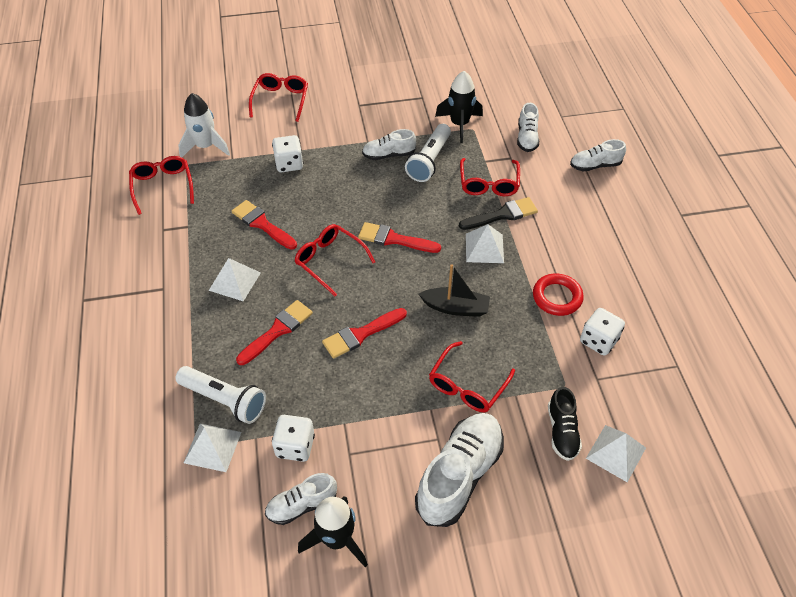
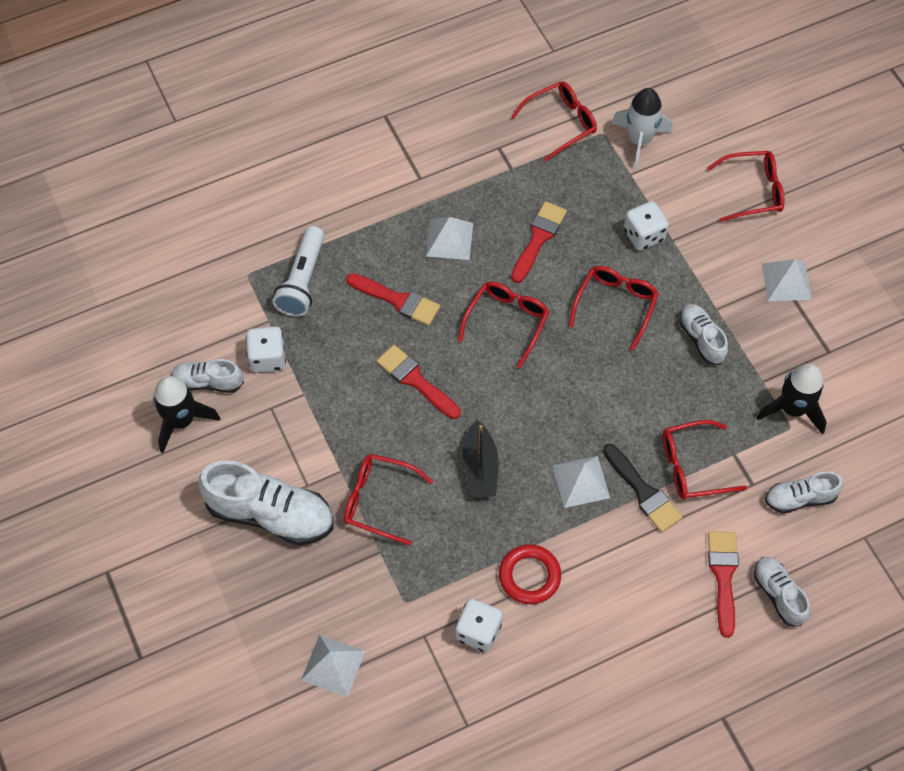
camera: 75 degrees right, 10 degrees up
white pyramid [184,424,241,472] -> white pyramid moved to [762,259,812,301]
white shoe [265,473,337,525] -> white shoe turned 45 degrees counterclockwise [172,359,244,393]
red brush [358,222,441,253] -> red brush moved to [708,531,739,638]
white flashlight [405,124,451,182] -> none
black shoe [548,387,582,461] -> none
none -> red glasses [569,266,659,351]

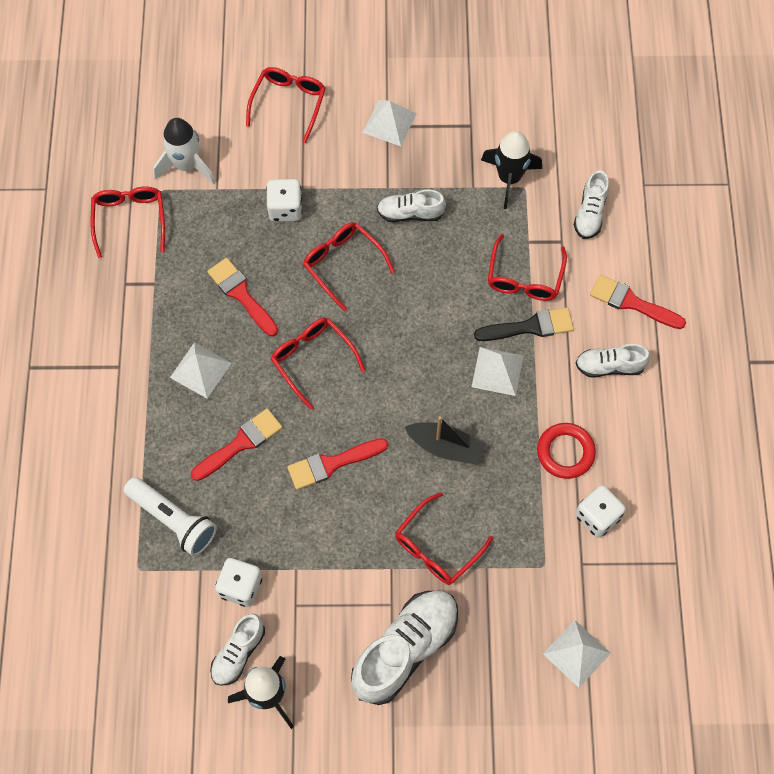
camera: 65 degrees left, 5 degrees up
white shoe [754,557,810,626] -> white shoe moved to [576,344,650,377]

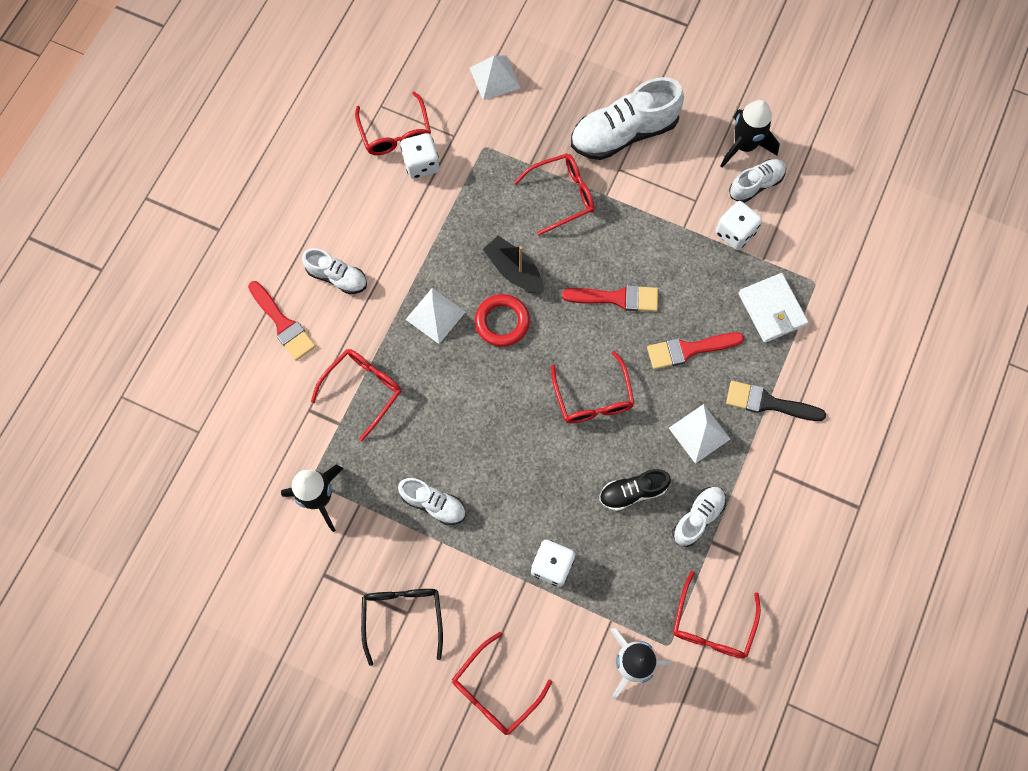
camera: 155 degrees left, 5 degrees up
white flashlight [124,477,217,556] -> white wallet [739,273,808,343]
red brush [207,258,278,336] -> black shoe [599,469,671,511]
red glasses [303,222,395,311] -> red glasses moved to [355,91,431,155]
white pyramid [363,100,417,146] -> black glasses [361,589,443,666]
black brush [474,307,574,341] -> black brush moved to [726,381,826,421]
red ring [537,423,596,479] -> red ring moved to [475,294,530,347]
white shoe [574,171,609,239] -> white shoe moved to [672,487,726,547]

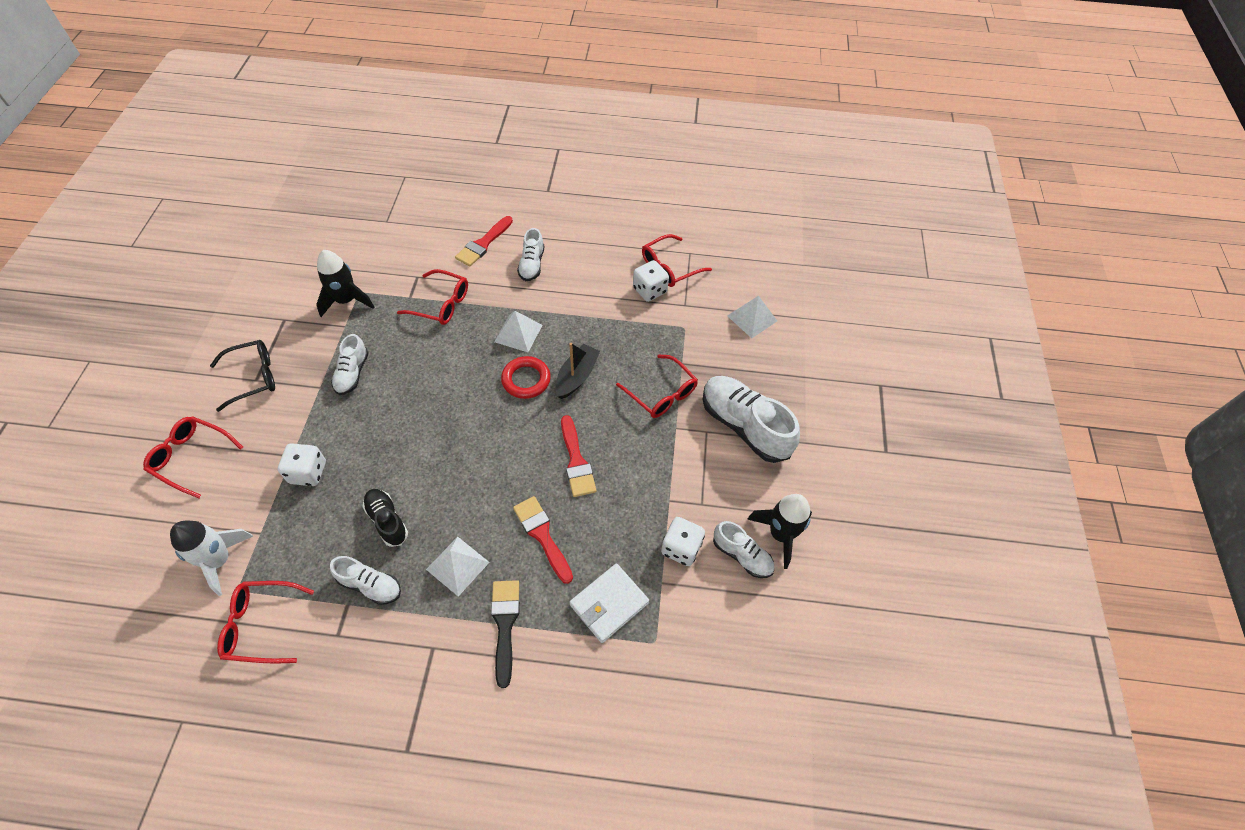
camera: 70 degrees right, 15 degrees down
red glasses [551,351,635,423] -> none

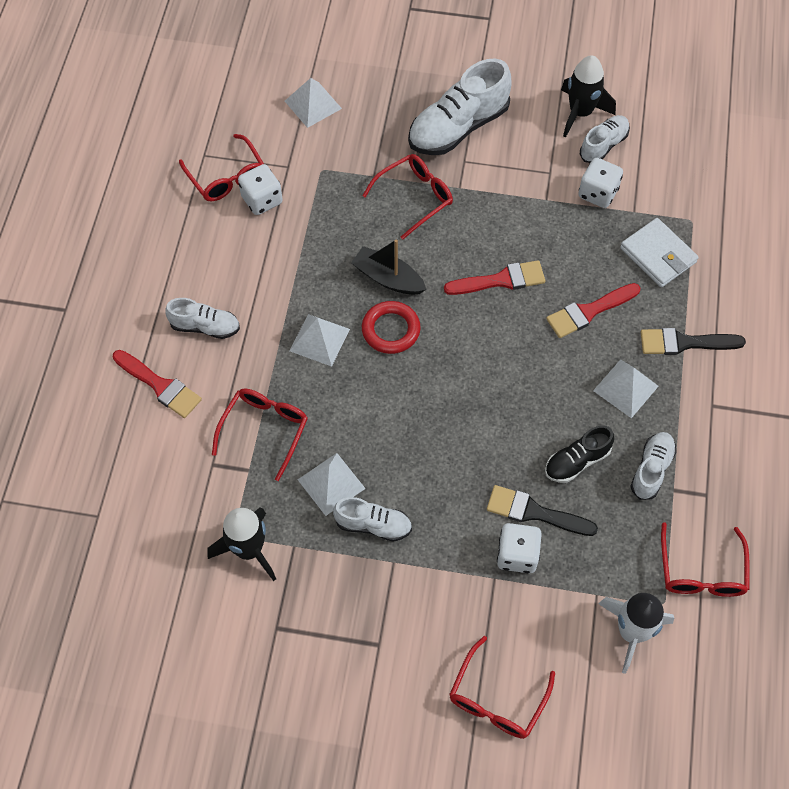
camera: 85 degrees left, 5 degrees up
black glasses [210,340,275,412] -> none
none -> white pyramid [298,453,366,516]
none -> black brush [487,485,598,536]

